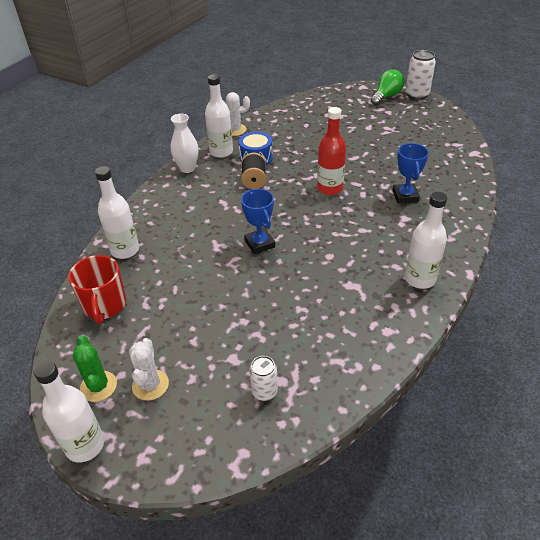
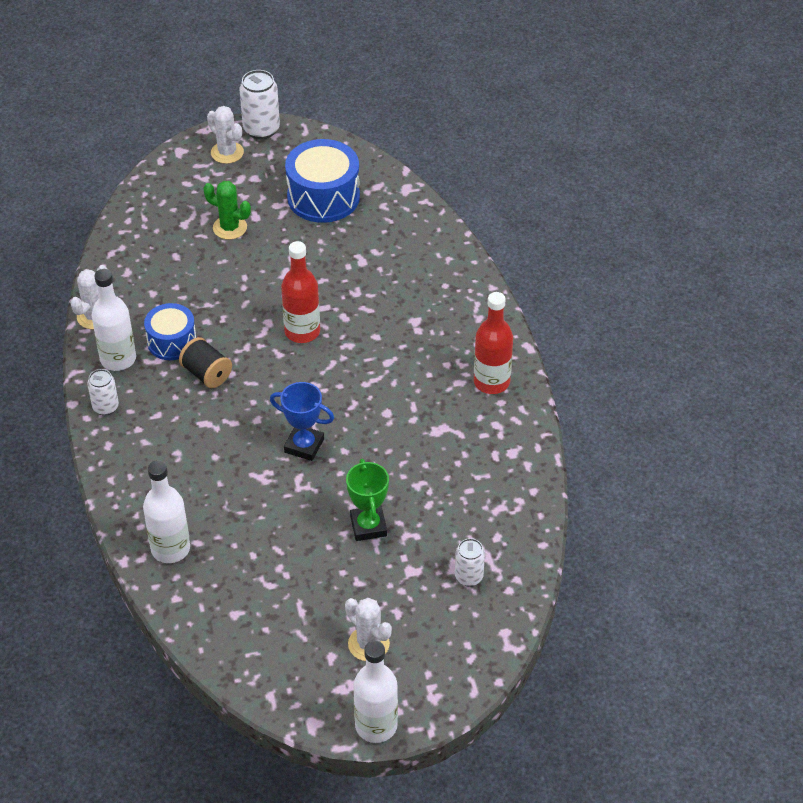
camera: 45 degrees left, 5 degrees up
red mug [68,255,126,324] -> none
green cactus [73,335,117,402] -> green cactus moved to [203,181,251,240]
white vase [171,114,199,173] -> white can [88,369,119,416]
green light bulb [371,70,404,105] -> white cactus [207,106,244,164]
blue trophy [393,143,429,203] -> none
white bottle [405,192,447,289] -> red bottle [474,292,513,394]
none -> blue drum [285,139,360,223]
none -> green trophy [346,459,389,541]

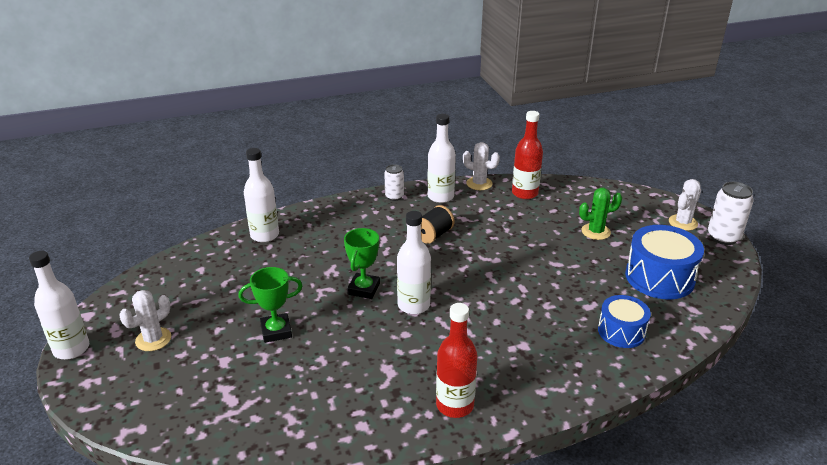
camera: 85 degrees right, 15 degrees down
blue drum [144,303,196,360] -> blue drum moved to [598,295,651,348]
green cactus [203,181,251,240] -> green cactus turned 60 degrees clockwise [579,188,622,240]
blue trophy [270,382,334,461] -> green trophy [344,228,380,299]
red bottle [281,241,320,343] -> red bottle moved to [512,111,543,199]
white can [455,538,485,587] -> none
none -> white bottle [397,211,431,314]

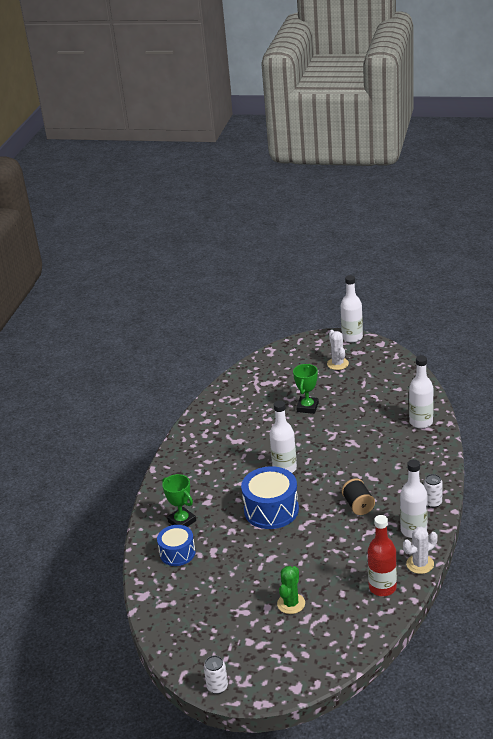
camera: 125 degrees right, 0 degrees up
green trophy [344,228,380,299] -> green trophy moved to [162,474,196,527]
red bottle [436,303,478,418] -> none
blue drum [625,225,704,300] -> blue drum moved to [241,466,299,529]
white cactus [669,179,701,231] -> none
white can [708,182,754,245] -> white can [204,655,228,694], size x0.63

